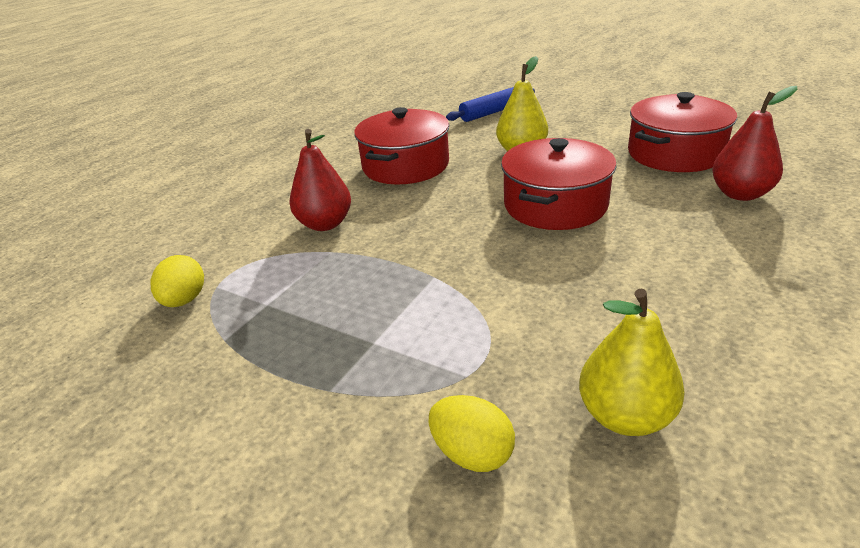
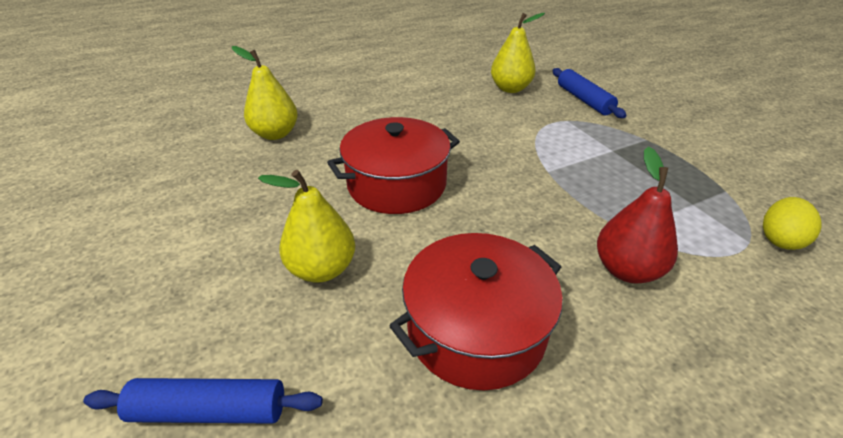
camera: 150 degrees left, 5 degrees up
yellow egg [429,395,515,472] -> blue rolling pin [552,68,627,118]
red pot [628,92,737,172] -> none
red pear [712,86,798,201] -> yellow pear [232,46,298,140]

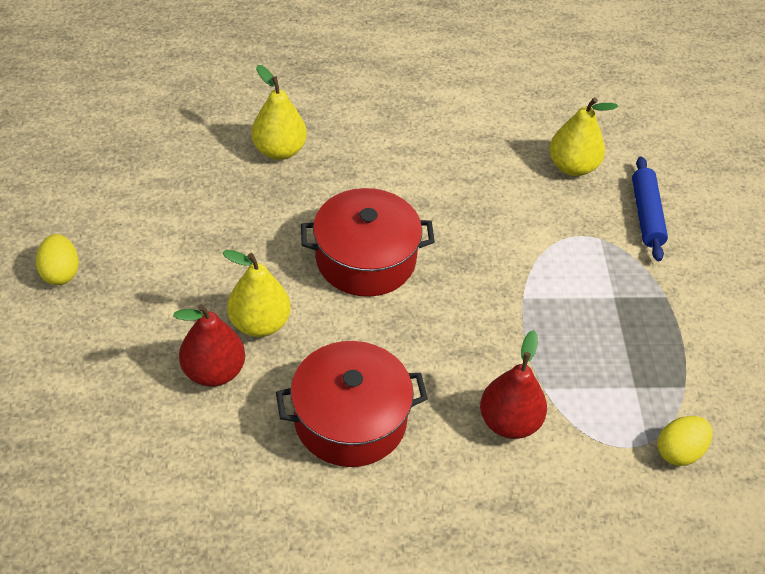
camera: 20 degrees right, 10 degrees up
blue rolling pin [83,378,323,424] -> none
none -> yellow egg [36,234,79,285]
none -> red pear [173,304,245,387]

